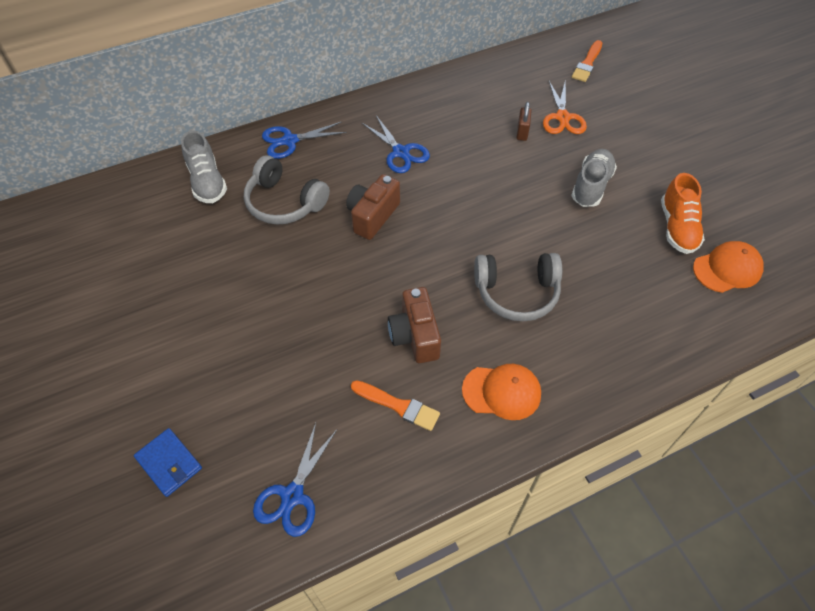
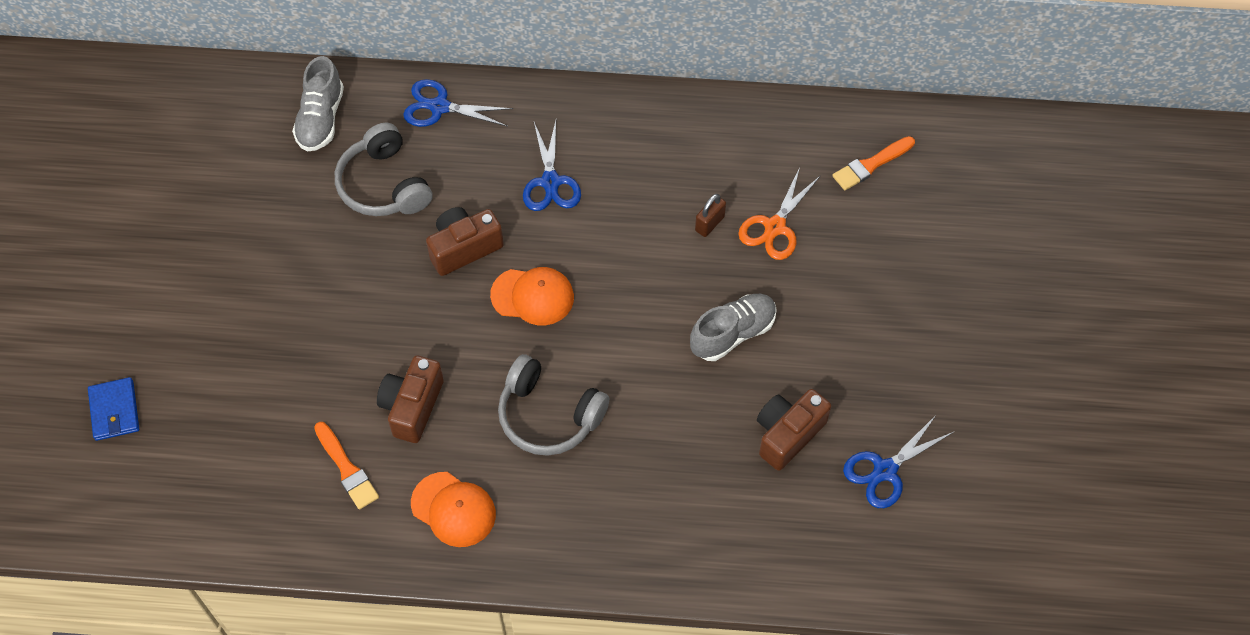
camera: 30 degrees right, 5 degrees up
blue scissors [253,423,337,537] -> blue scissors moved to [843,414,954,508]
orange shoe [661,173,705,254] -> brown camera [757,389,831,471]
orange cap [693,241,763,293] -> orange cap moved to [490,267,574,325]

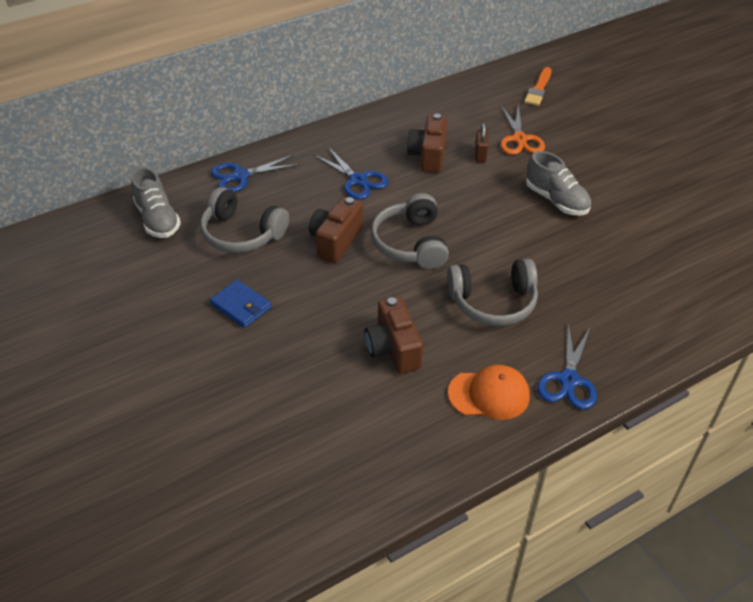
camera: 35 degrees left, 15 degrees down
blue wallet [88,377,139,441] -> blue wallet moved to [210,280,272,328]
orange brush [314,422,379,510] -> none
orange cap [490,267,574,325] -> grey headphones [371,193,449,269]
grey shoe [690,294,777,361] -> grey shoe turned 120 degrees clockwise [526,151,591,216]
brown camera [757,389,831,471] -> brown camera moved to [407,114,448,173]
blue scissors [843,414,954,508] -> blue scissors moved to [537,324,597,410]

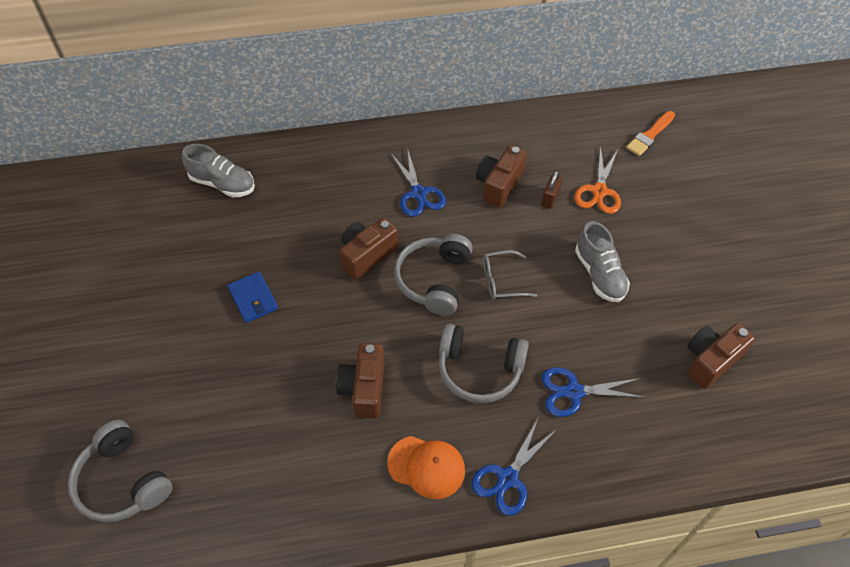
camera: 20 degrees right, 10 degrees up
grey shoe [131,167,181,238] -> grey shoe turned 60 degrees counterclockwise [182,144,255,197]
grey headphones [200,187,289,253] -> grey headphones moved to [68,420,173,522]
blue scissors [211,155,300,192] -> blue scissors moved to [541,367,645,417]
none -> grey glasses [483,250,537,300]
none -> brown camera [687,323,755,389]

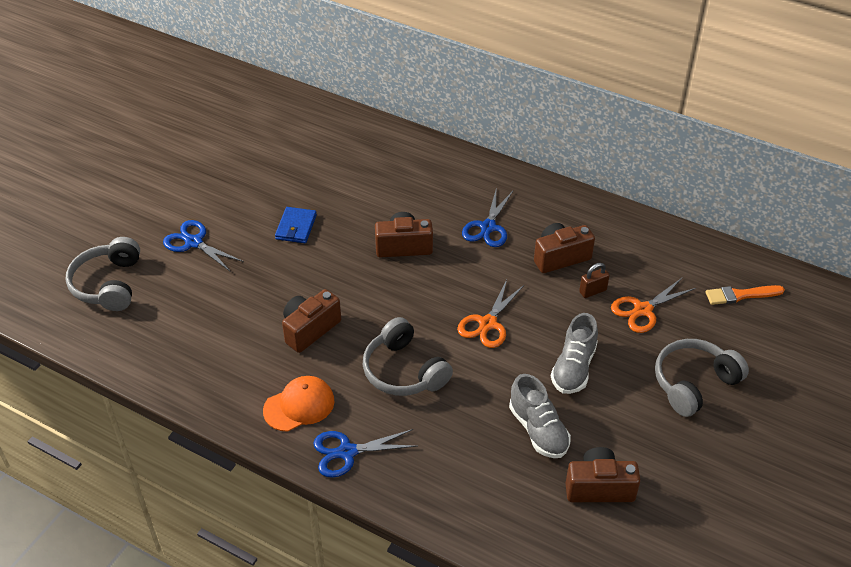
camera: 40 degrees right, 10 degrees down
grey shoe [182,144,255,197] -> grey shoe moved to [509,374,571,458]
orange cap [387,436,465,499] -> orange cap turned 90 degrees counterclockwise [263,376,334,432]
grey headphones [394,234,473,315] -> grey headphones moved to [655,339,749,417]
grey glasses [483,250,537,300] -> orange scissors [457,280,524,348]
blue scissors [541,367,645,417] -> blue scissors moved to [163,220,244,272]

